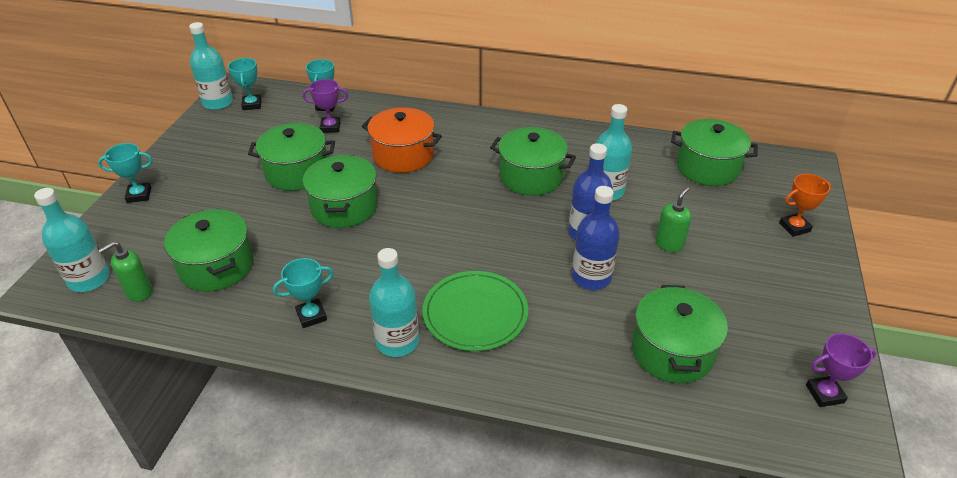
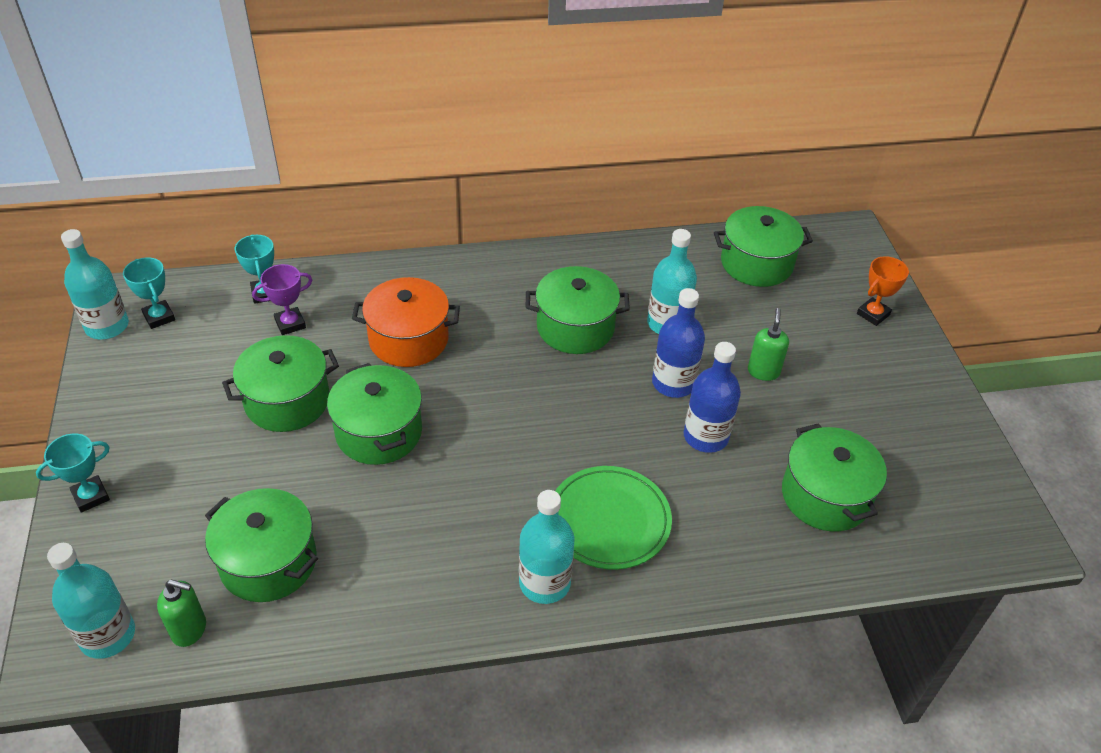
camera: 25 degrees left, 5 degrees up
green soap dispenser [99,241,152,302] -> green soap dispenser turned 105 degrees counterclockwise [157,579,206,647]
turquoise trophy [273,258,333,328] -> none
purple trophy [806,333,876,407] -> none

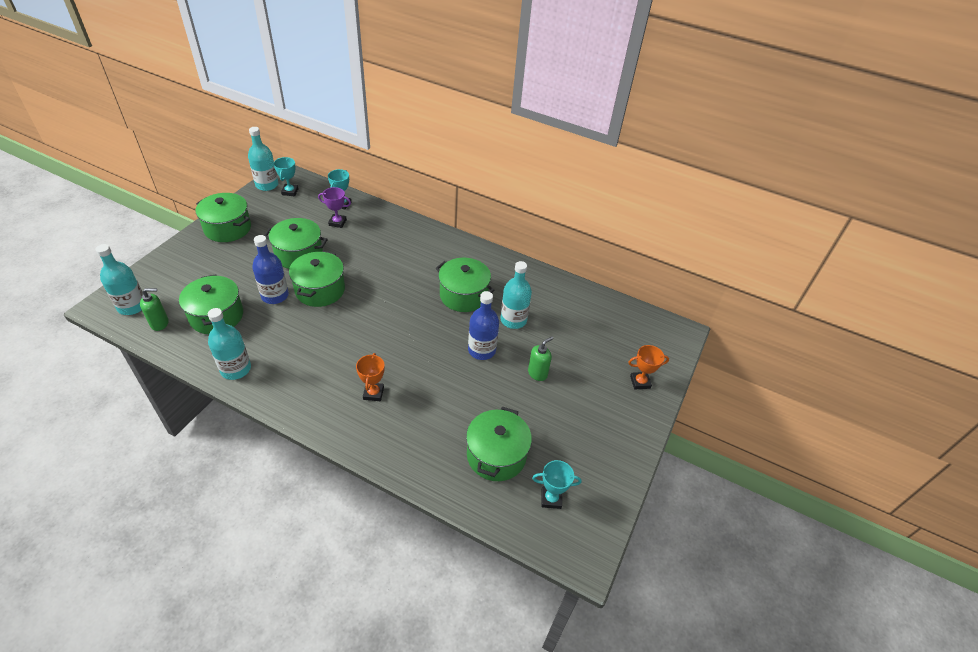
camera: 35 degrees right, 0 degrees up
turquoise trophy [36,433,110,513] -> turquoise trophy moved to [532,460,582,509]
green soap dispenser [157,579,206,647] -> green soap dispenser turned 60 degrees counterclockwise [140,288,169,331]
orange pot [352,277,460,367] -> none
turquoise bottle [519,490,575,604] -> turquoise bottle moved to [208,308,251,380]
green plate [556,466,672,570] -> orange trophy [356,353,385,401]
blue bottle [684,342,741,453] -> blue bottle moved to [252,235,289,304]
green pot [714,206,813,287] -> green pot moved to [195,193,251,242]

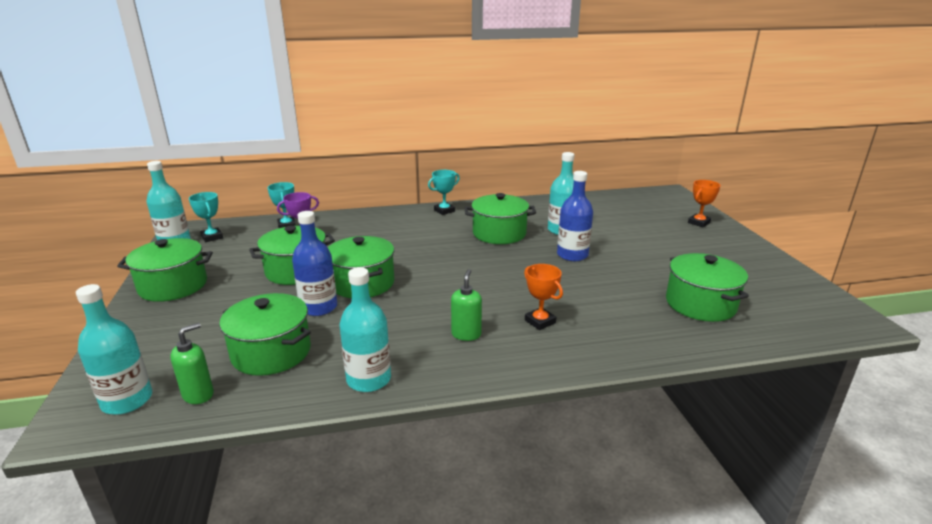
camera: 35 degrees left, 20 degrees down
green soap dispenser [528,336,553,381] -> green soap dispenser moved to [451,269,482,341]
turquoise trophy [532,460,582,509] -> turquoise trophy moved to [428,170,460,215]

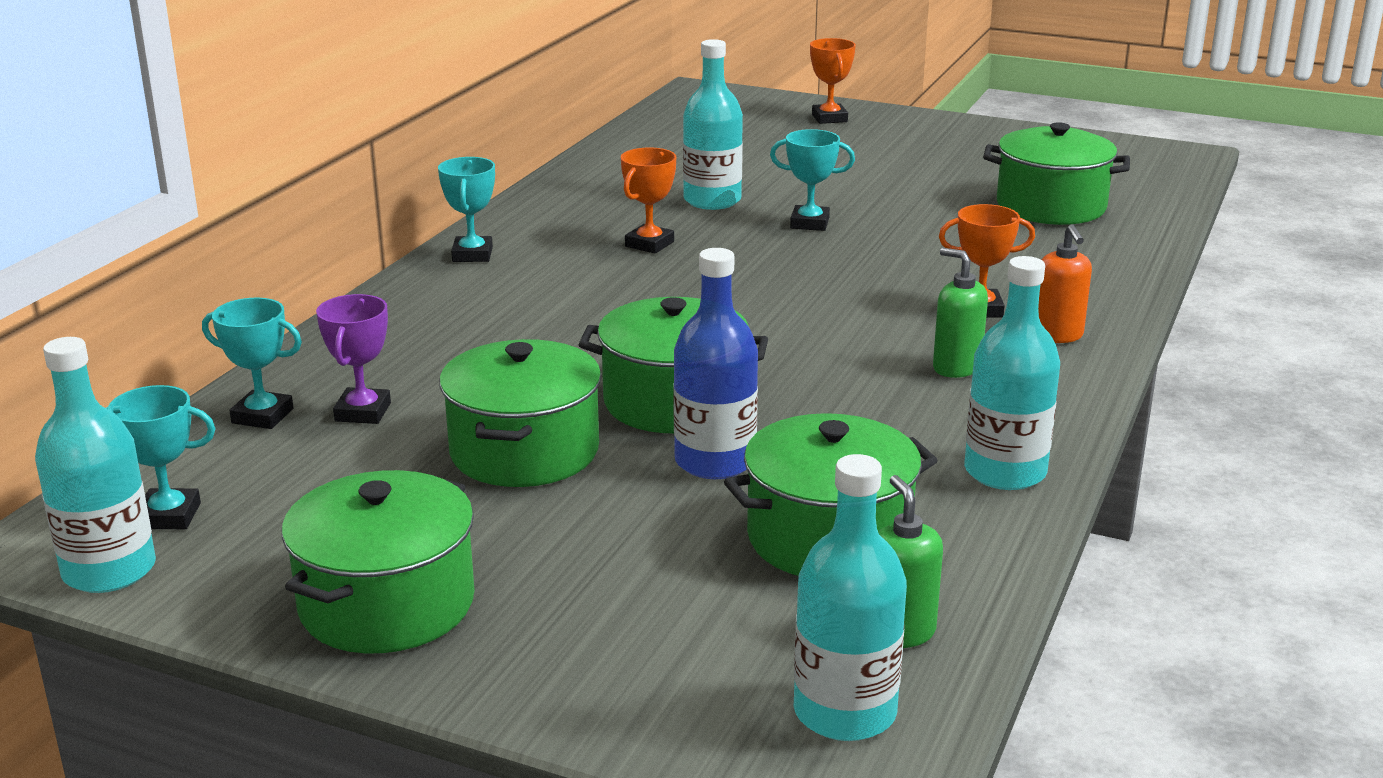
camera: 55 degrees left, 0 degrees up
green pot [465,193,536,244] -> orange trophy [621,148,676,253]
blue bottle [557,171,593,261] -> turquoise trophy [770,129,855,231]
none -> orange soap dispenser [1038,224,1092,343]

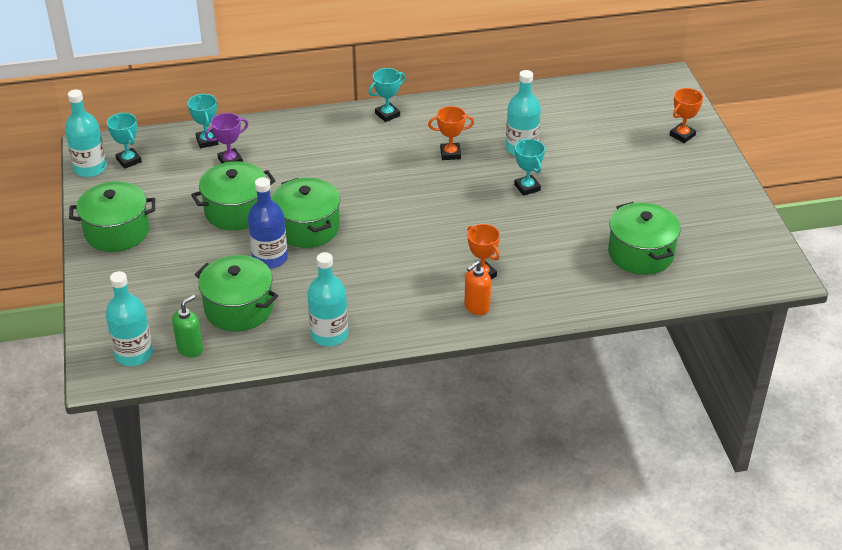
camera: 55 degrees right, 15 degrees up
green soap dispenser [933,248,988,378] -> none

